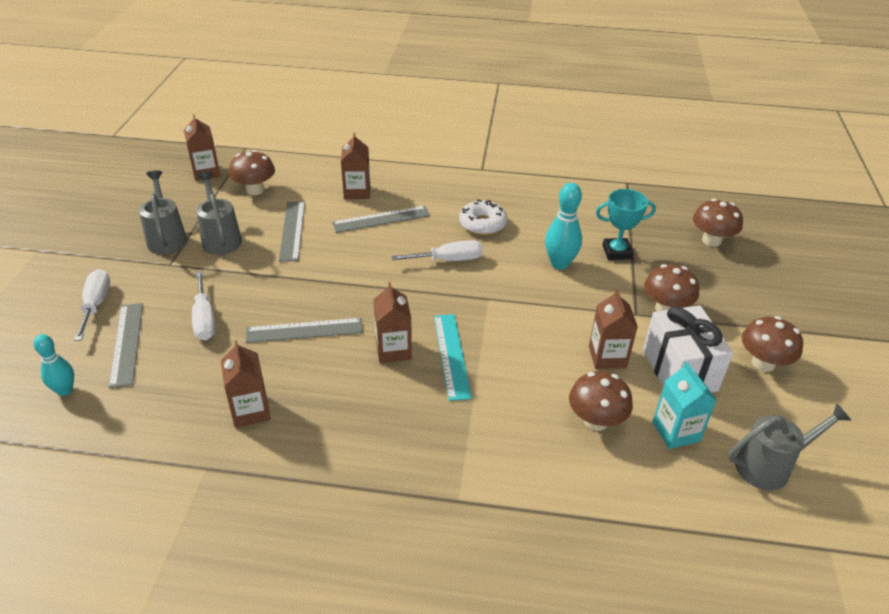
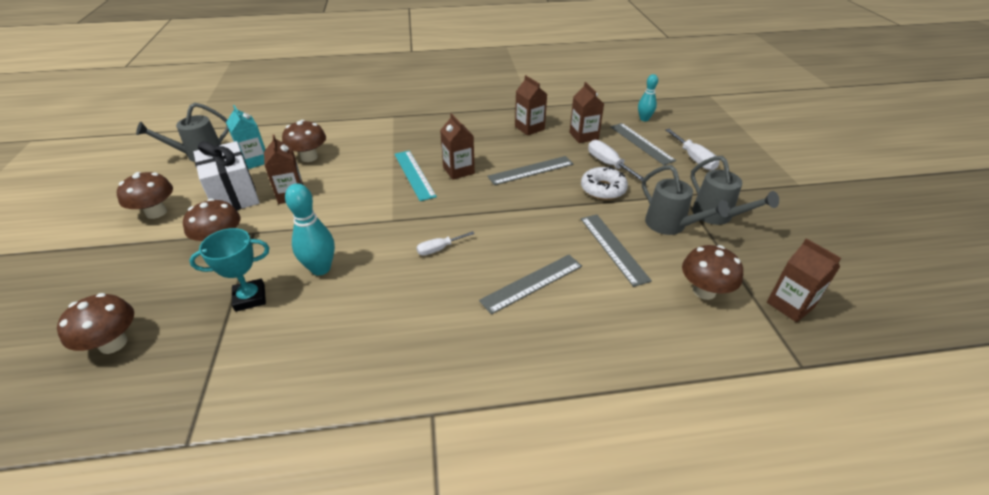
camera: 165 degrees right, 0 degrees up
brown carton [341,133,370,199] -> brown carton moved to [569,82,604,143]
white screwdriver [391,240,483,261] -> white screwdriver [416,231,475,256], size x0.65
white donut [459,199,507,235] -> white donut moved to [581,166,628,200]

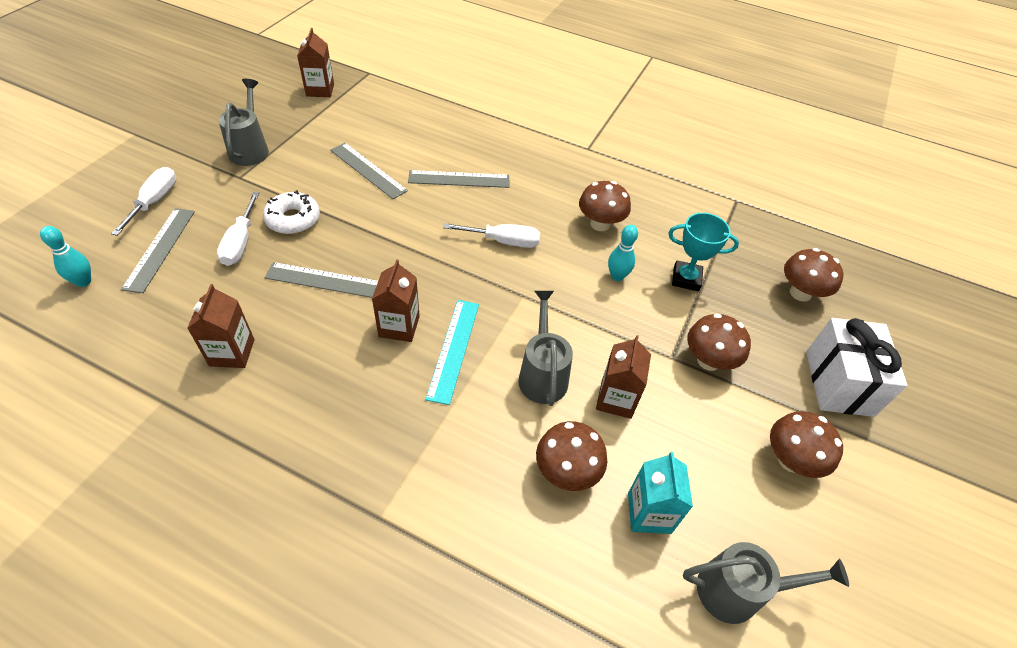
camera: 150 degrees left, 10 degrees up
white gift [194,141,260,210] -> white gift moved to [806,318,907,417]
turquoise bowling pin [285,183,335,276] -> turquoise bowling pin [608,225,638,281], size x0.66
white screwdriver [416,231,475,256] -> white screwdriver [443,223,540,248], size x1.54
brown carton [569,82,604,143] -> none
grey ruler [581,214,652,287] -> grey ruler turned 60 degrees counterclockwise [330,143,408,199]
grey watering can [642,165,730,235] -> grey watering can moved to [518,291,573,406]
brown mushroom [682,245,743,300] -> brown mushroom moved to [579,181,631,231]

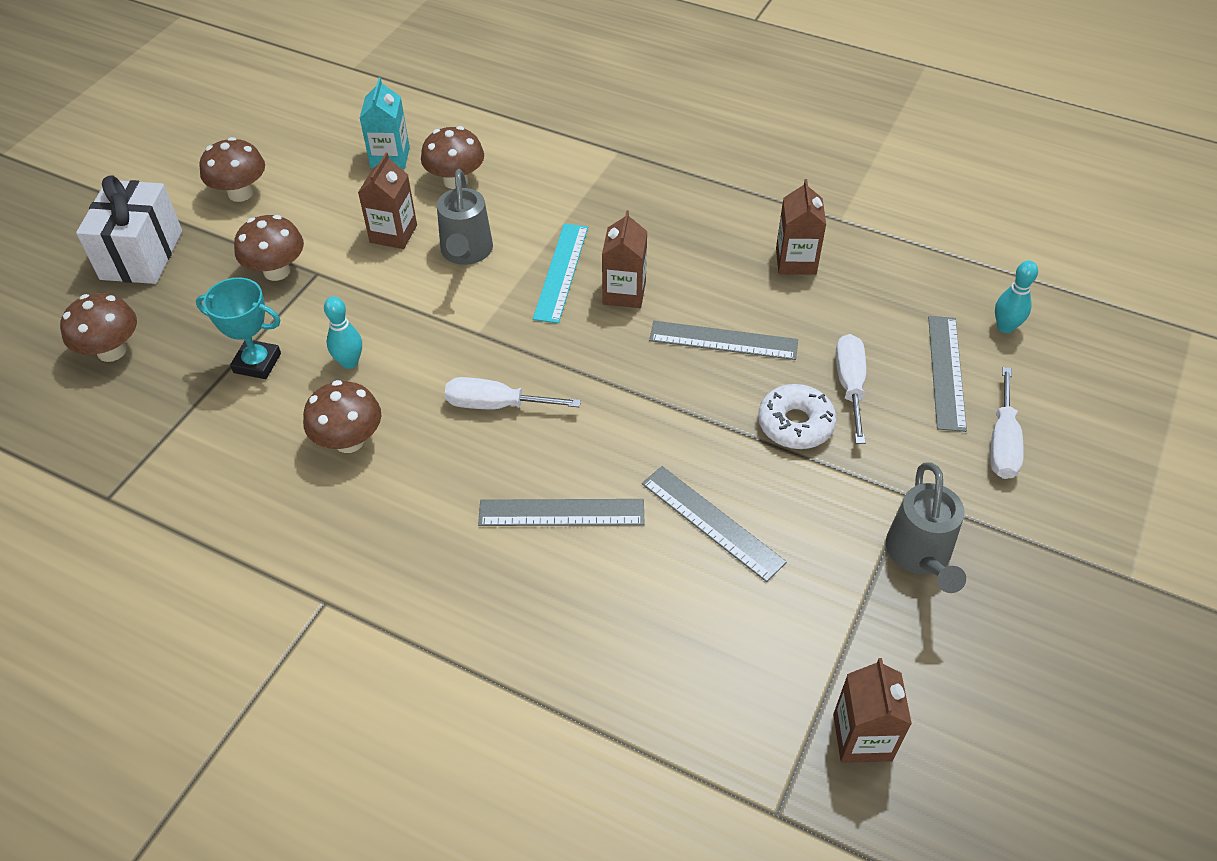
camera: 175 degrees left, 0 degrees up
grey watering can [683,542,849,624] -> none

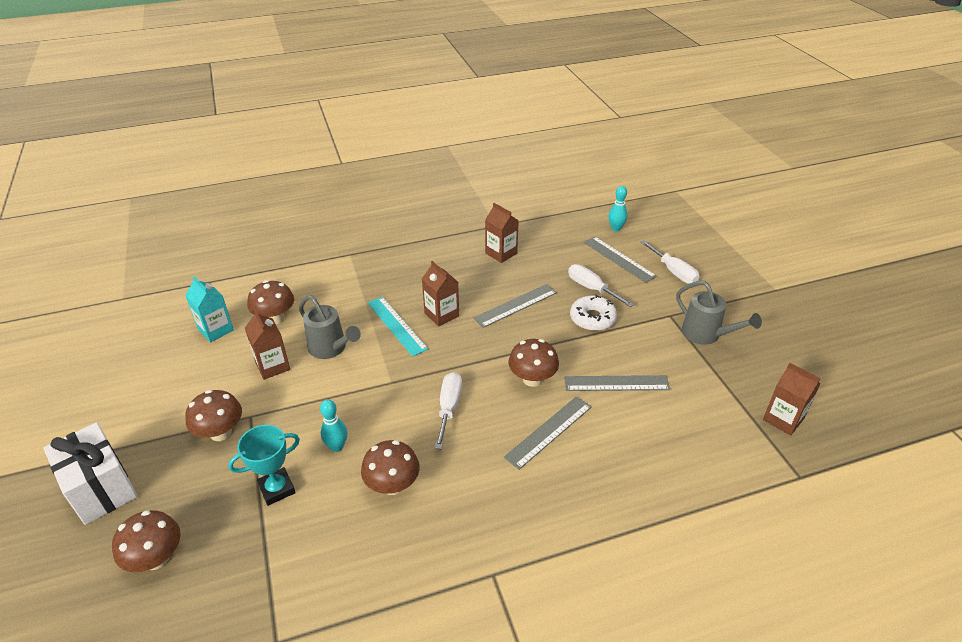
camera: 45 degrees left, 10 degrees down
brown mushroom [199,137,265,202] -> brown mushroom moved to [509,339,559,387]
white screwdriver [445,377,581,409] -> white screwdriver turned 135 degrees clockwise [435,372,462,449]

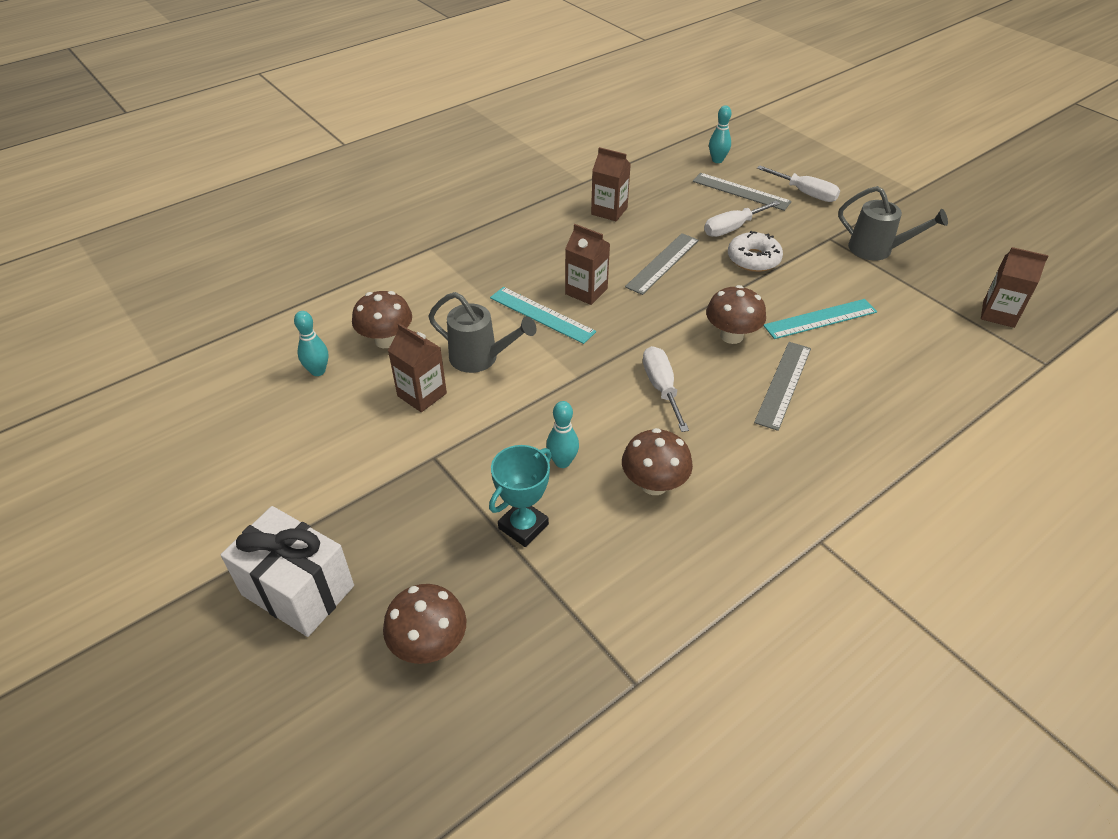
camera: 20 degrees left, 5 degrees up
turquoise carton [185,276,234,343] -> turquoise bowling pin [294,311,328,376]
brown mushroom [185,390,242,441] -> none
grey ruler [564,375,670,391] -> turquoise ruler [763,299,877,339]
white screwdriver [568,264,634,307] -> white screwdriver turned 60 degrees counterclockwise [704,201,780,237]

